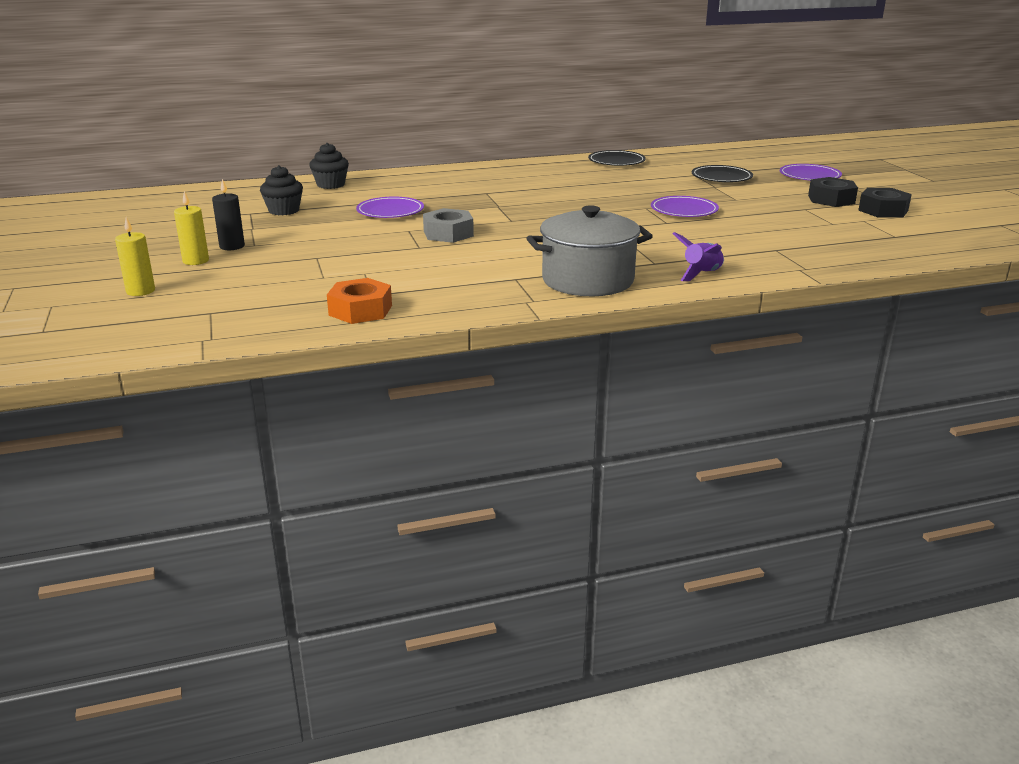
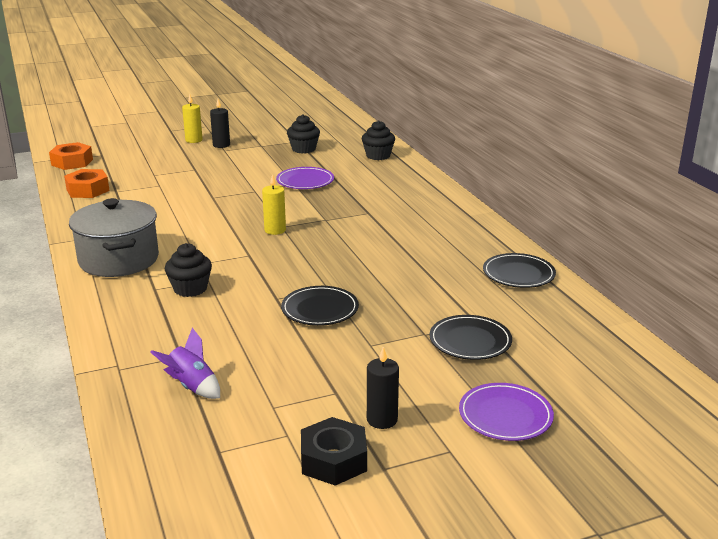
camera: 85 degrees right, 0 degrees up
yellow candle [115,217,155,296] -> yellow candle moved to [262,174,286,235]
grey nut [423,208,474,243] -> none
purple plate [651,196,719,217] -> black plate [281,286,359,326]
purple rocket [673,232,724,281] -> purple rocket moved to [150,328,220,399]
black nut [808,177,858,207] -> black candle [367,347,399,429]
none -> orange nut [49,142,93,170]
none -> black cupcake [165,243,212,297]

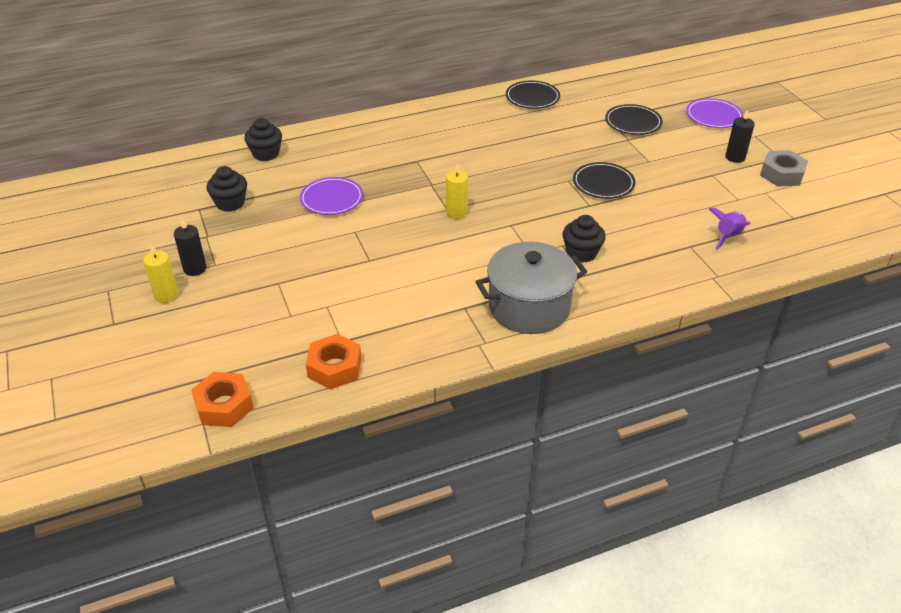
camera: 90 degrees left, 15 degrees up
black nut [301,417,367,486] -> grey nut [760,150,808,187]

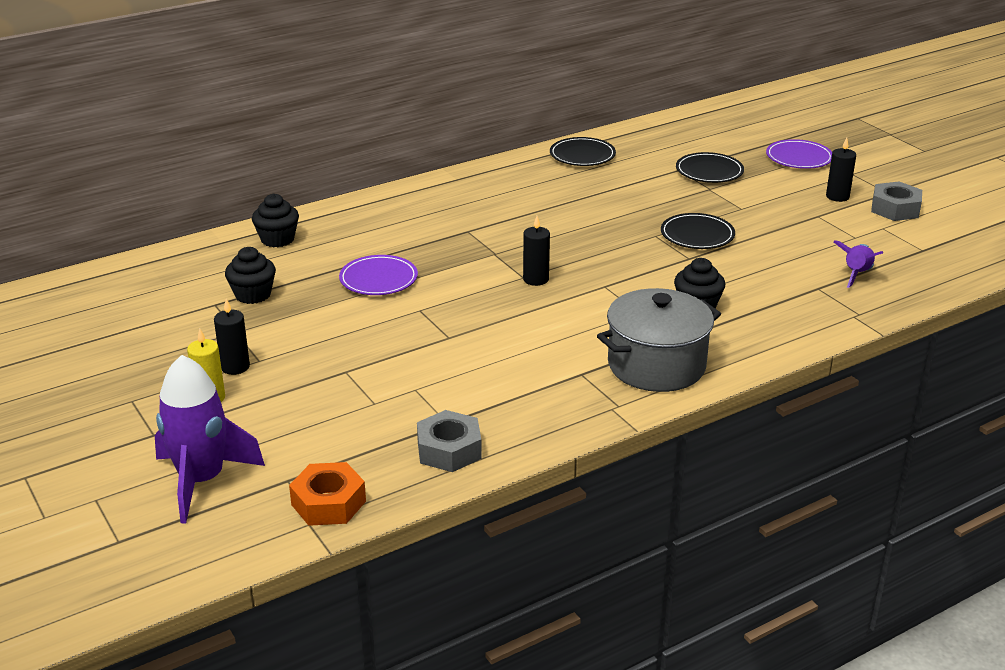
camera: 10 degrees left, 10 degrees down
orange nut [306,334,361,390] -> grey nut [417,410,482,472]
yellow candle [446,163,468,219] -> black candle [523,216,550,286]
none -> purple rocket [155,355,265,524]

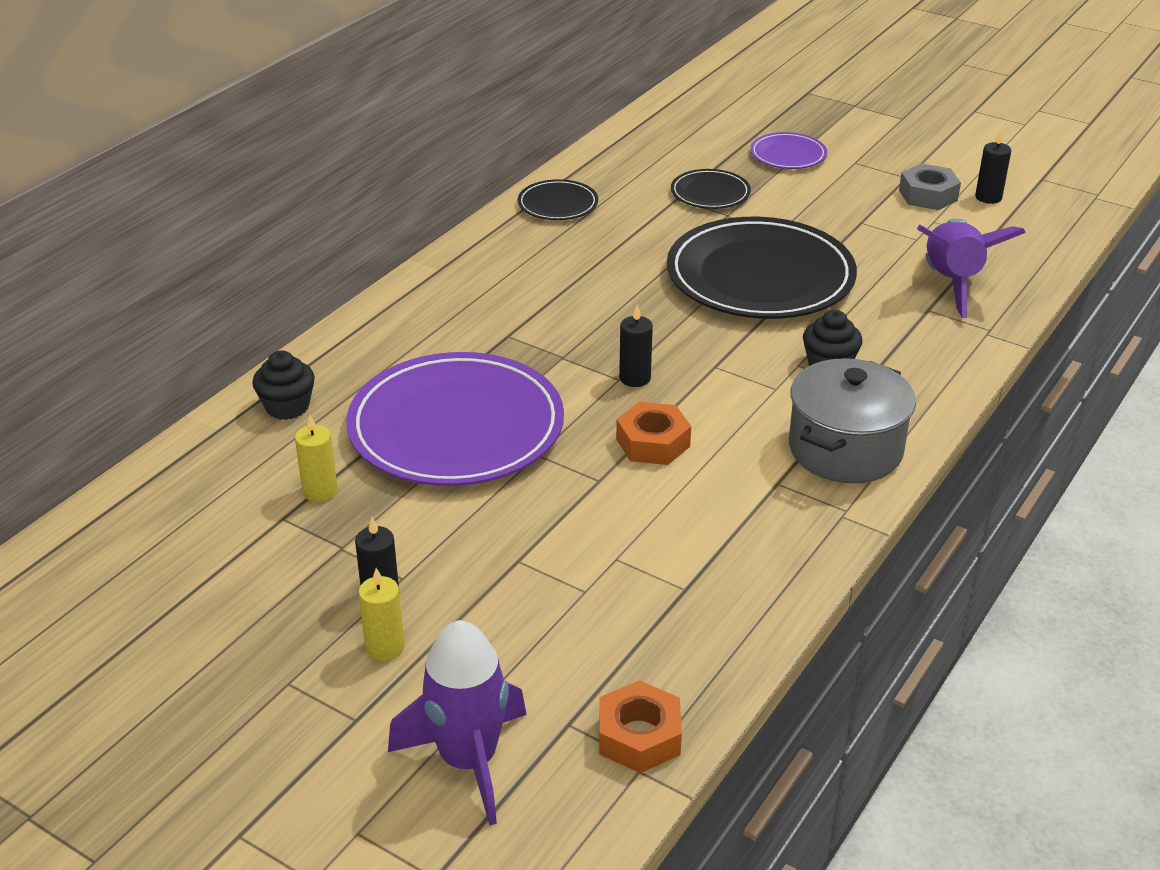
camera: 25 degrees left, 5 degrees up
black cupcake [225,247,276,304] -> yellow candle [295,415,338,502]
purple plate [339,255,418,295] -> purple plate [347,352,564,486], size x2.17
grey nut [417,410,482,472] -> none
black plate [661,213,735,249] -> black plate [667,217,857,319], size x2.17
black candle [826,138,856,202] -> black candle moved to [975,131,1011,204]
purple rocket [834,240,883,288] -> purple rocket [917,219,1026,318], size x1.85
none -> orange nut [616,402,691,465]

